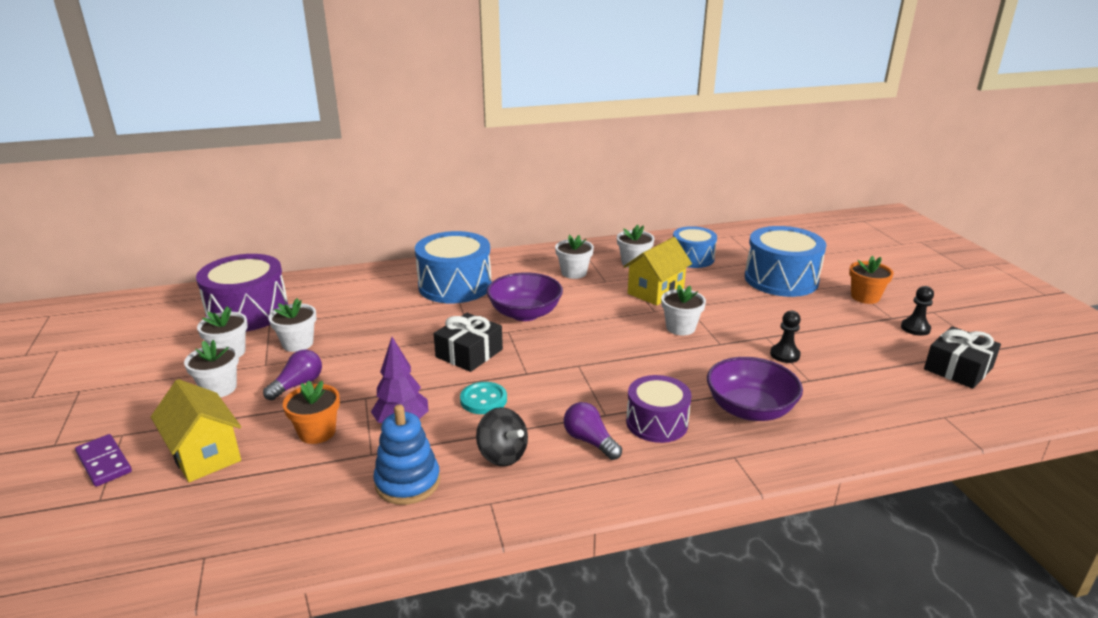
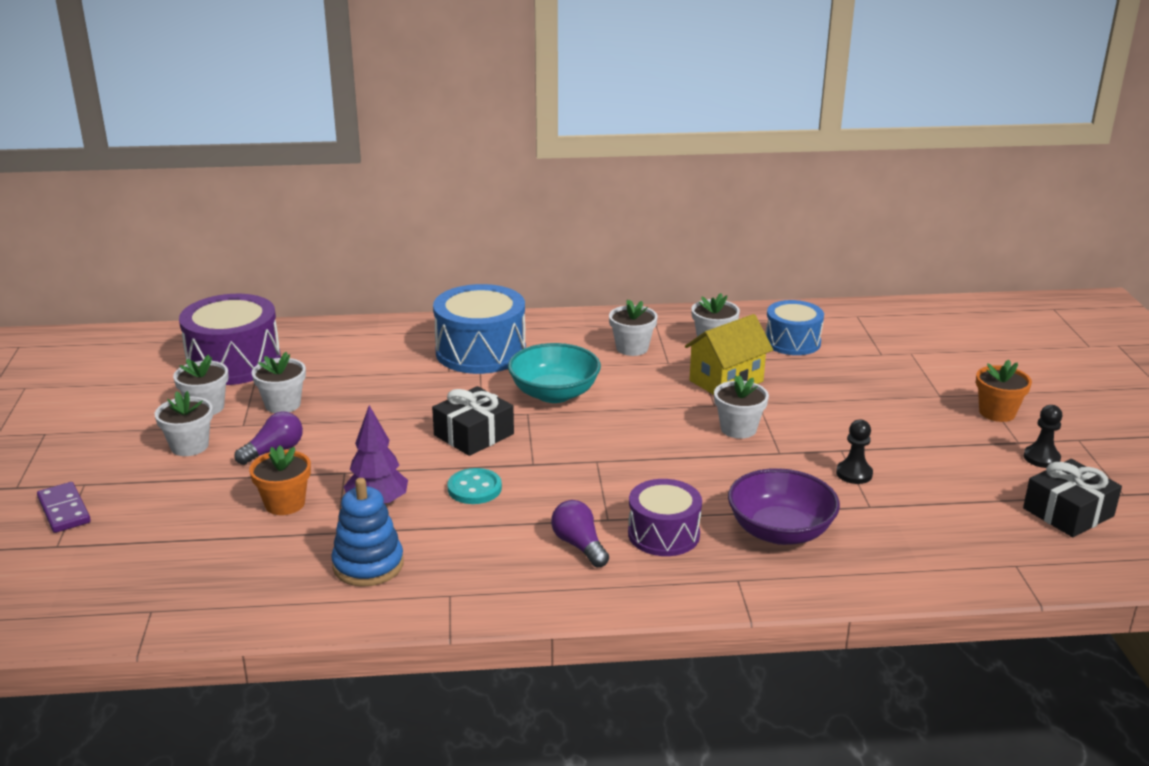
camera: 10 degrees right, 0 degrees up
yellow house [151,379,241,482] -> none
black spinning top [476,407,528,466] -> none
purple bowl [487,273,563,321] -> turquoise bowl [508,343,601,403]
blue drum [745,226,826,297] -> none

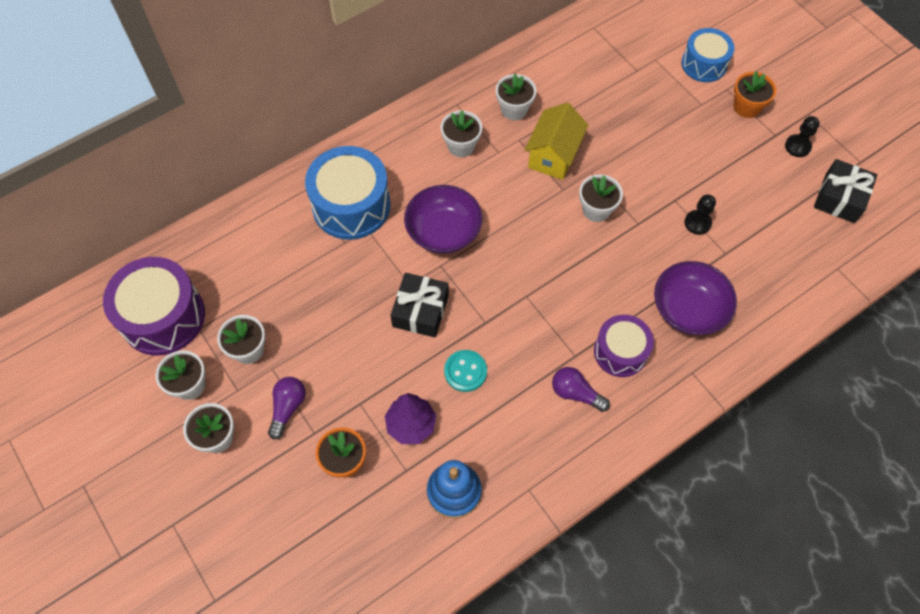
camera: 30 degrees left, 35 degrees up
purple domino [37,482,91,533] -> none
turquoise bowl [508,343,601,403] -> purple bowl [404,185,483,254]
blue drum [765,300,824,355] -> blue drum moved to [681,28,734,82]

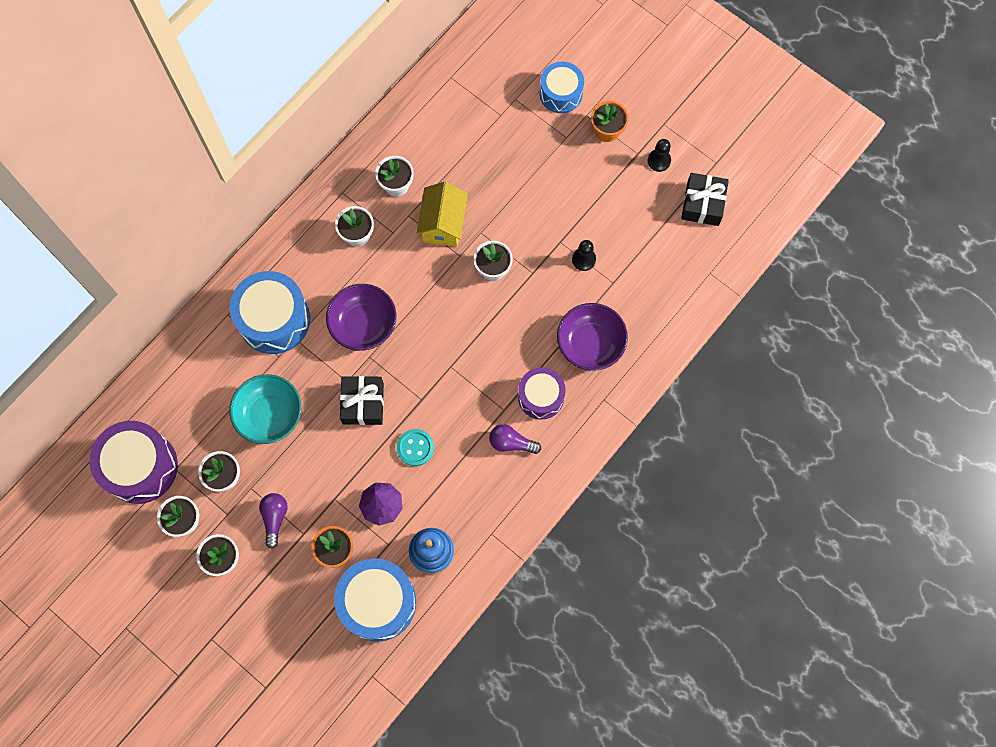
camera: 15 degrees left, 10 degrees up
none -> turquoise bowl [229,374,301,444]
none -> blue drum [334,558,416,642]

